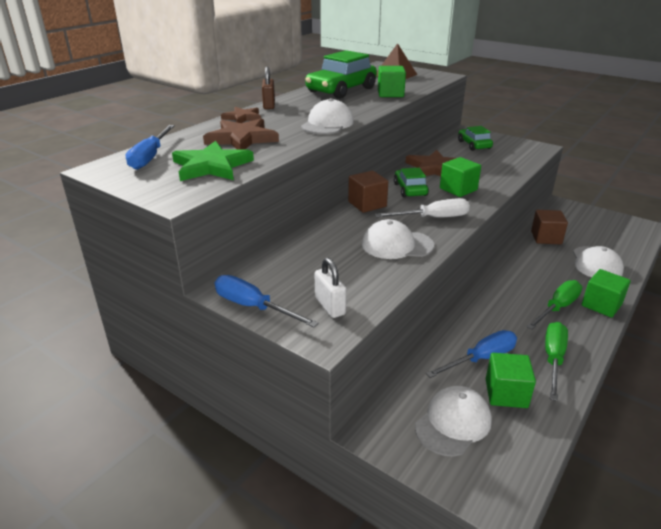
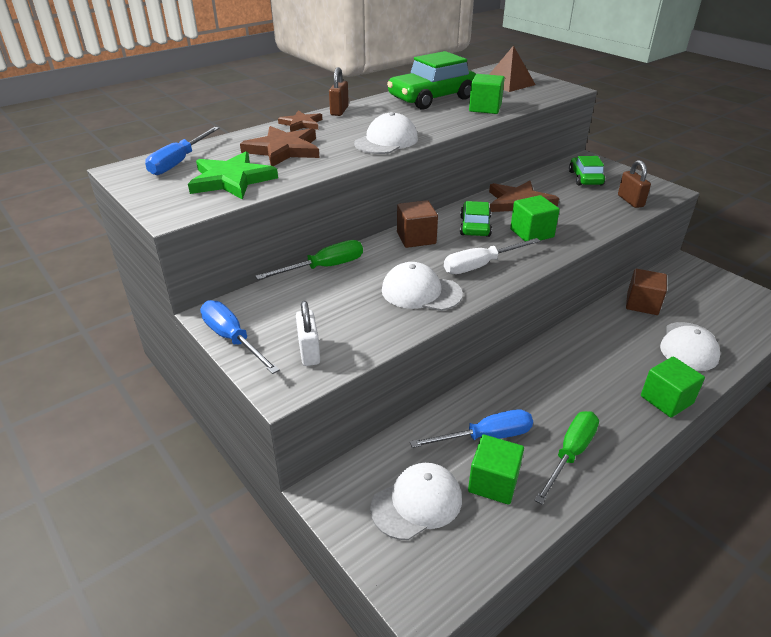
camera: 15 degrees right, 5 degrees up
white screwdriver [375,198,470,218] -> white screwdriver turned 150 degrees clockwise [444,238,541,274]
green screwdriver [526,280,582,330] -> green screwdriver moved to [255,240,363,280]
none -> brown padlock [618,160,651,208]

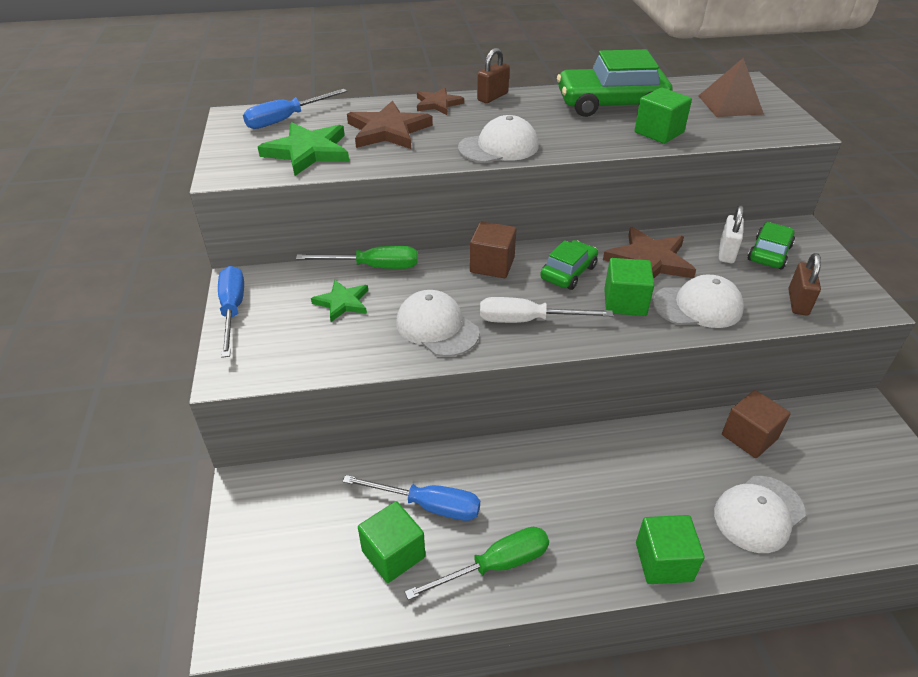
camera: 30 degrees right, 5 degrees up
white padlock [296,301,320,366] -> white padlock moved to [719,205,744,263]
white cap [370,463,462,540] -> white cap moved to [653,275,744,328]
none -> green star [311,280,368,322]

